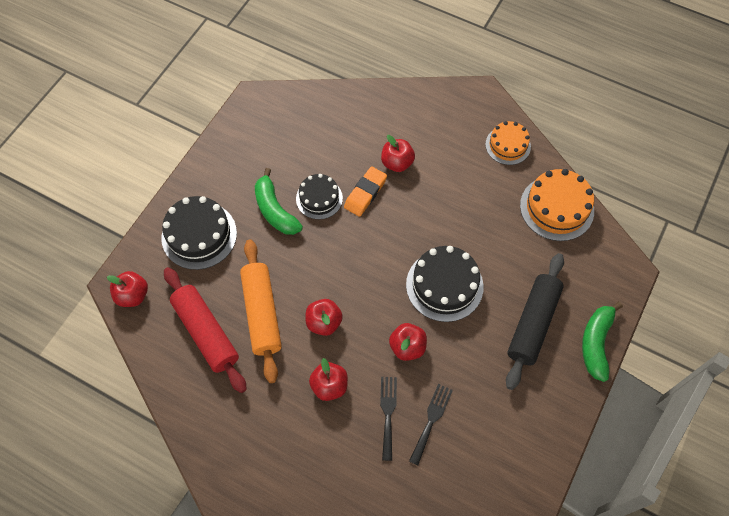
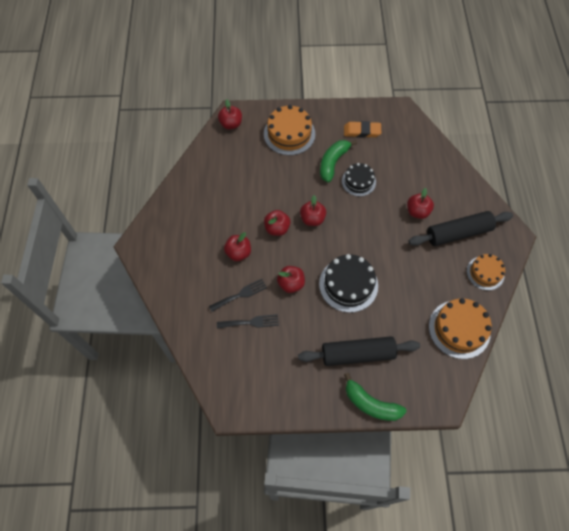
camera: 60 degrees right, 0 degrees up
black cake [161,196,237,270] -> orange cake [264,105,315,155]
red rolling pin [164,267,247,393] -> none
orange rolling pin [240,239,282,383] -> none
orange eraser [344,166,387,217] -> orange eraser moved to [344,121,381,138]
green banana [582,302,623,382] -> green banana turned 135 degrees counterclockwise [344,373,407,421]
none -> red apple [300,195,326,226]
none -> black rolling pin [409,211,513,246]

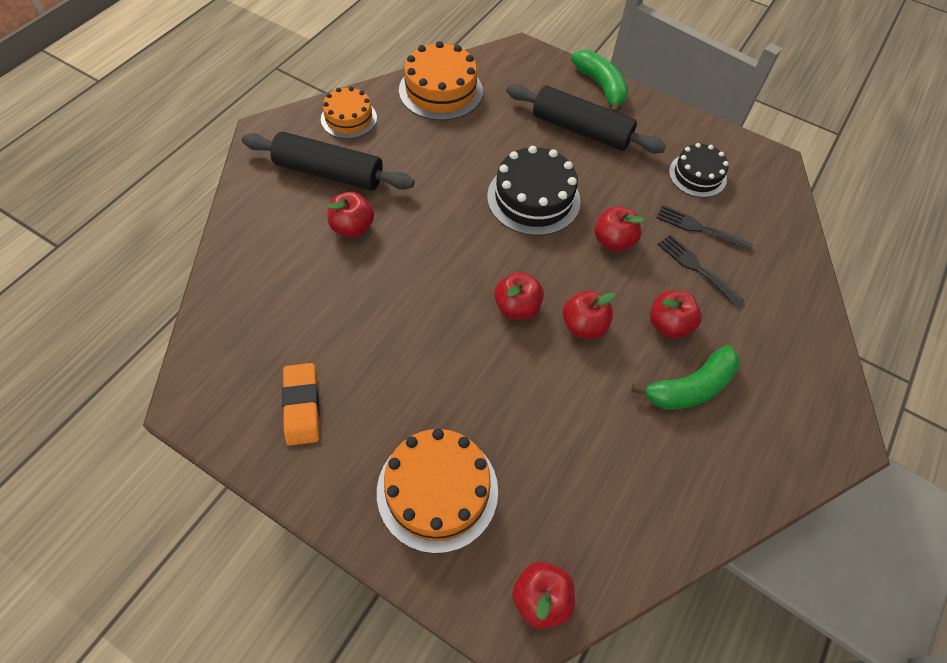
camera: 150 degrees left, 5 degrees down
black fork [209,279,267,312] -> black fork turned 45 degrees clockwise [658,235,744,307]
green banana [320,140,357,183] -> green banana moved to [631,345,740,410]
black cake [342,163,376,196] -> black cake moved to [669,143,729,198]
orange eraser [344,121,381,138] -> orange eraser turned 45 degrees clockwise [282,363,320,446]

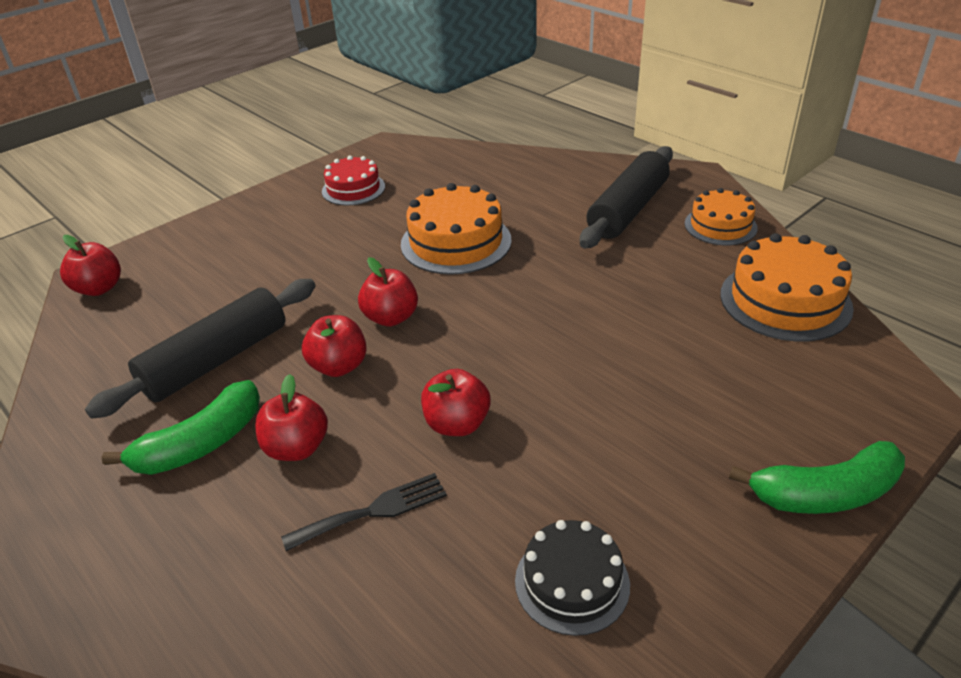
camera: 110 degrees right, 20 degrees down
orange eraser [282,363,320,446] -> red cake [322,155,385,206]
red apple [328,192,374,237] -> none
orange cake [377,429,498,554] -> orange cake moved to [401,183,512,275]
black cake [487,146,581,236] -> none
black rolling pin [506,84,666,153] -> black rolling pin moved to [85,279,316,419]
green banana [631,345,740,410] -> green banana turned 120 degrees counterclockwise [102,380,260,475]
black fork [656,205,753,252] -> none

